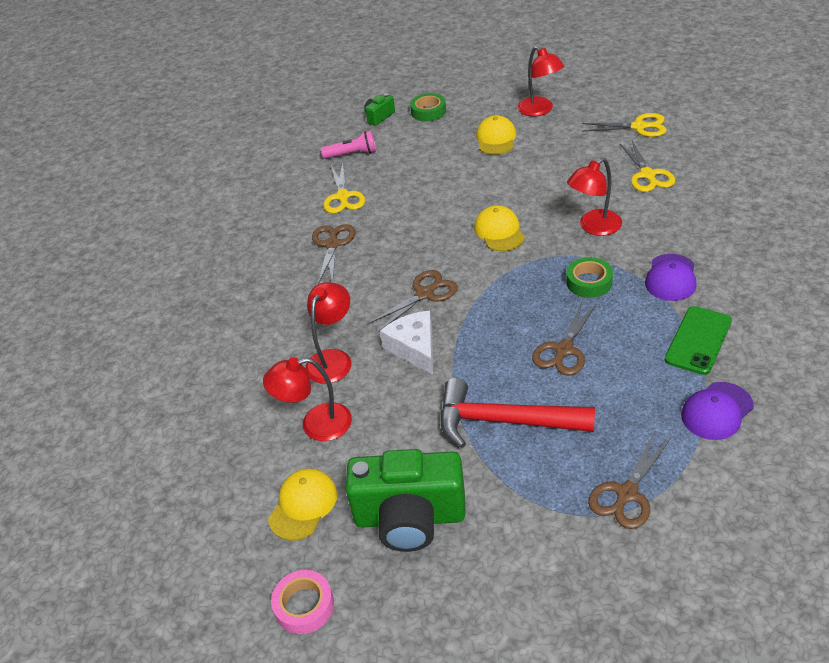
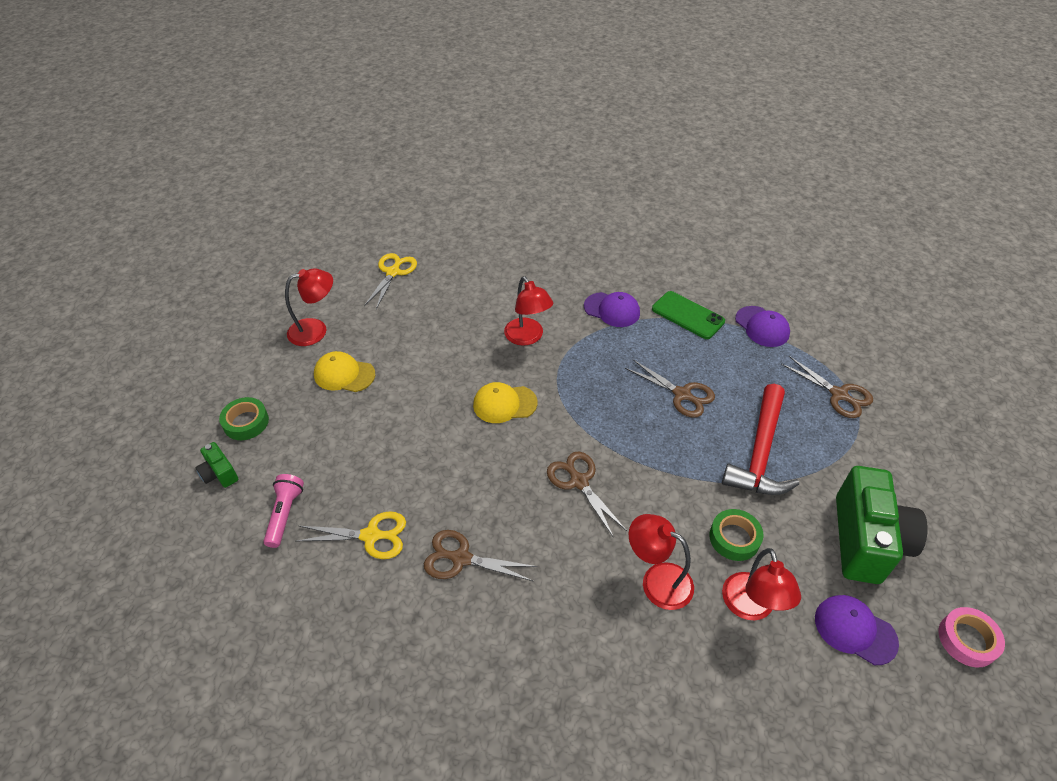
camera: 85 degrees left, 5 degrees up
yellow cap [268,468,337,541] -> purple cap [815,595,899,665]
white cheese [380,311,433,375] -> none
green tape [566,257,613,298] -> green tape moved to [709,509,763,561]
yellow scissors [620,141,675,192] -> none

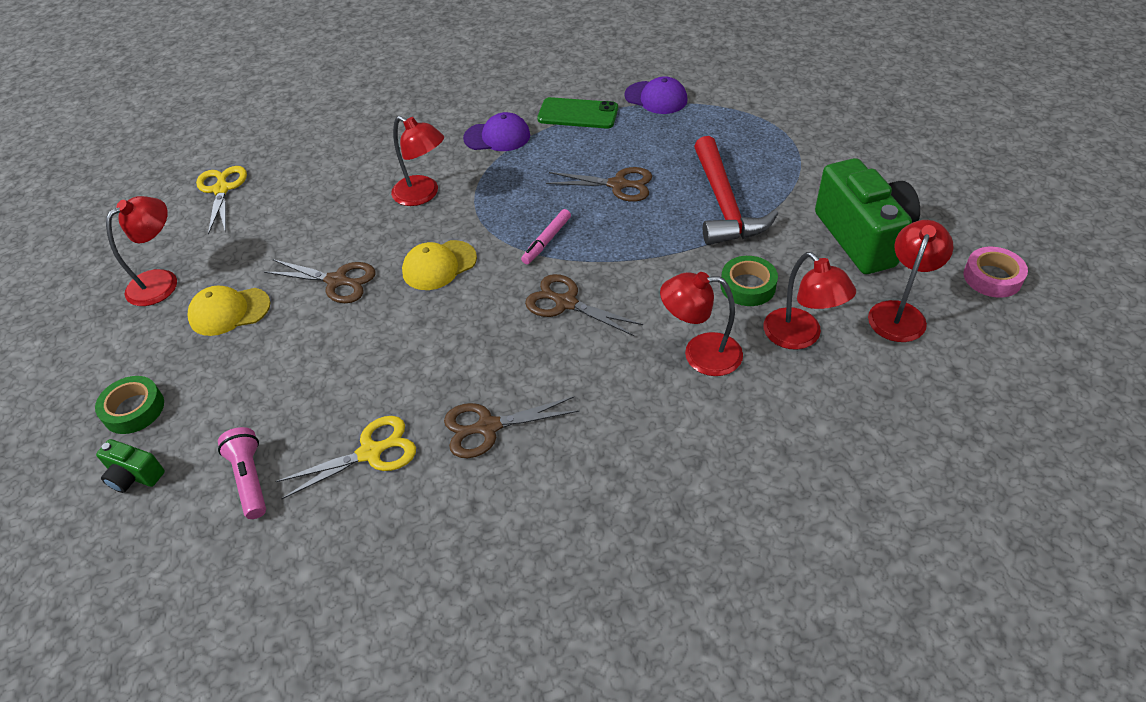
camera: 25 degrees left, 0 degrees up
brown scissors [781,356,873,418] -> brown scissors moved to [264,259,376,303]
purple cap [815,595,899,665] -> red lamp [868,220,953,342]
none -> pink marker [521,209,571,264]

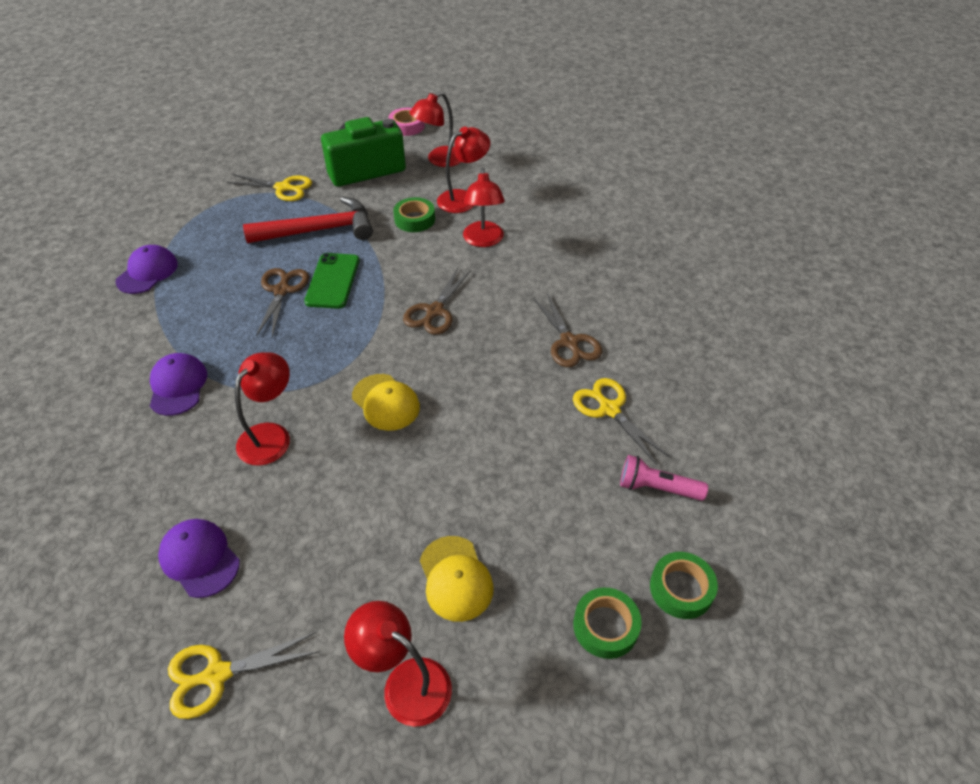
camera: 100 degrees left, 0 degrees up
green camera [96,439,165,493] -> green tape [650,552,718,619]
pink flashlight [218,427,266,519] -> pink flashlight turned 45 degrees clockwise [620,455,708,501]
brown scissors [264,259,376,303] -> none
pink marker [521,209,571,264] -> none
green phone [537,97,618,129] -> green phone moved to [304,253,359,309]
red lamp [868,220,953,342] -> red lamp turned 60 degrees counterclockwise [409,92,461,167]
none -> purple cap [158,519,240,598]
none -> yellow scissors [227,174,312,201]

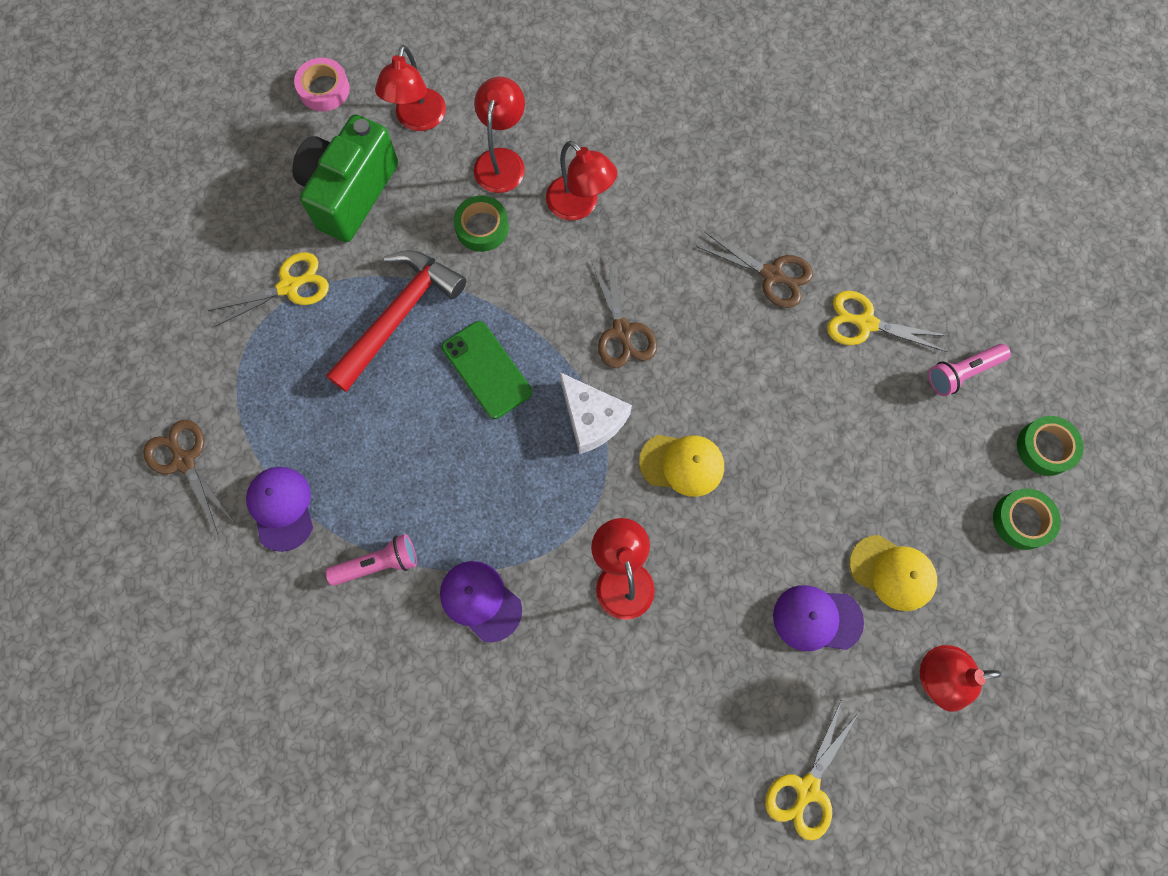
camera: 40 degrees left, 25 degrees up
purple cap [158,519,240,598] -> purple cap moved to [773,585,864,651]
brown scissors [256,268,309,337] -> brown scissors moved to [143,420,236,534]
none -> pink flashlight [326,534,417,586]
none -> white cheese [560,372,632,454]

